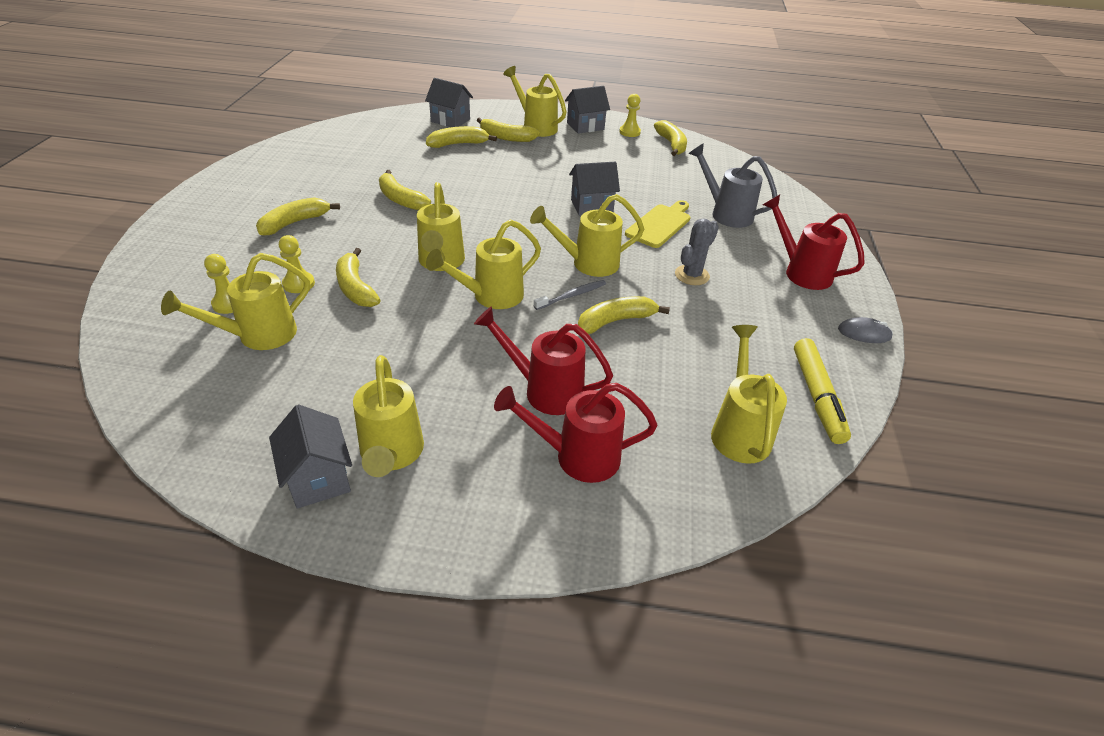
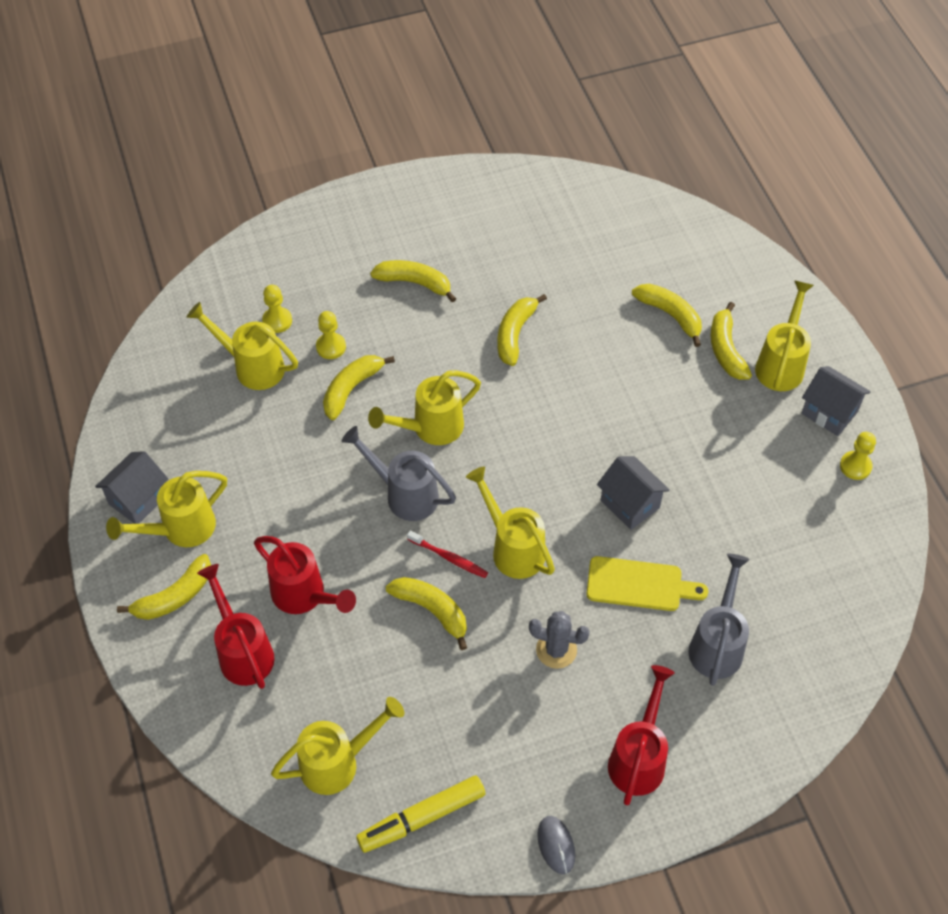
camera: 65 degrees right, 15 degrees up
grey house [425,78,473,127] -> none
yellow watering can [426,219,541,309] -> grey watering can [341,426,456,521]
red watering can [474,307,613,415] -> red watering can turned 135 degrees clockwise [254,536,356,614]
grey toothbrush [534,280,606,310] -> red toothbrush [407,531,488,578]
yellow banana [654,120,687,156] -> yellow banana moved to [117,554,211,620]

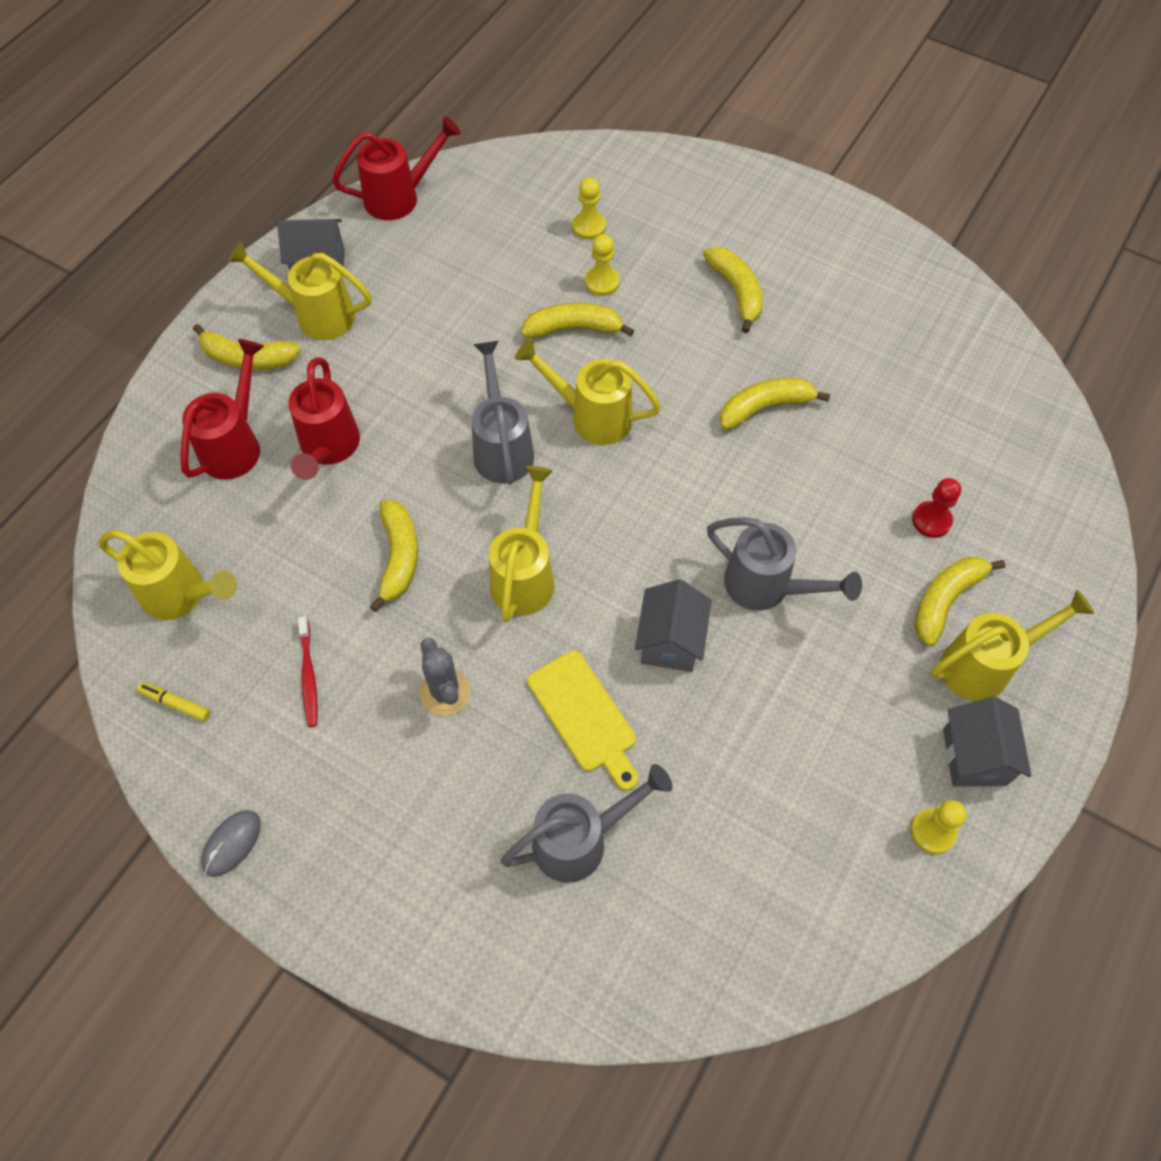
camera: 50 degrees right, 5 degrees up
yellow watering can [187,302,298,390] -> none
yellow marker [356,775,485,853] -> yellow marker [137,682,211,722], size x0.50
red toothbrush [407,531,488,578] -> red toothbrush moved to [298,616,318,727]
red watering can [608,665,675,805] -> red watering can moved to [332,116,461,220]
yellow banana [632,284,702,347] -> red pawn [912,478,961,538]
none -> grey watering can [707,517,862,610]

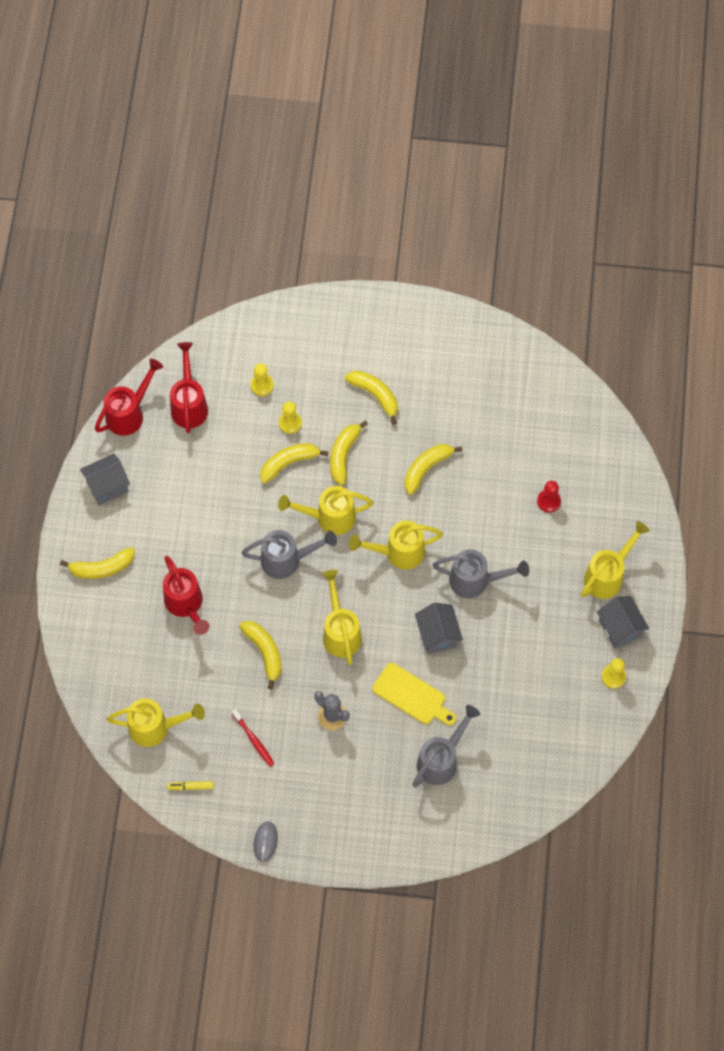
camera: 25 degrees left, 5 degrees up
red watering can [180,339,264,479] -> red watering can moved to [170,342,208,433]
yellow watering can [228,241,372,340] -> yellow watering can moved to [349,520,443,570]
grey watering can [472,341,534,485] -> grey watering can turned 120 degrees clockwise [241,530,337,579]
yellow banana [914,557,1006,646] -> yellow banana moved to [330,420,368,485]

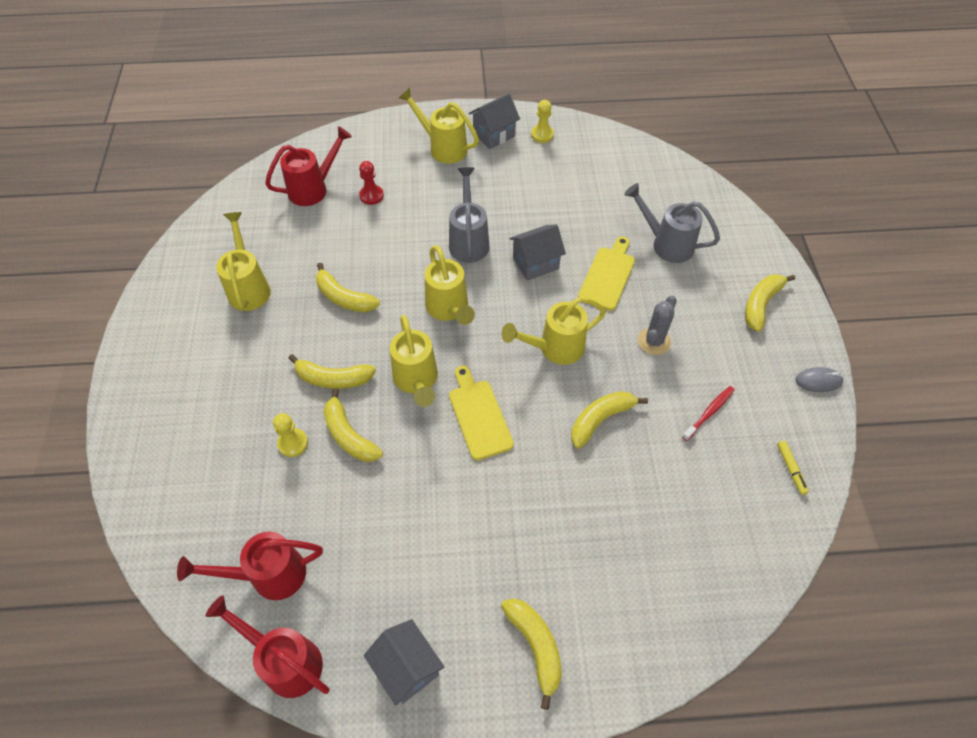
camera: 100 degrees left, 10 degrees down
yellow watering can [107,698,205,747] -> yellow watering can moved to [216,212,271,311]
red watering can [163,556,209,635] -> red watering can moved to [265,126,352,206]
grey watering can [241,530,337,579] -> yellow cutting board [449,366,514,460]
yellow pawn [250,363,274,396] -> none
yellow banana [345,371,398,425] -> yellow banana moved to [745,274,795,332]

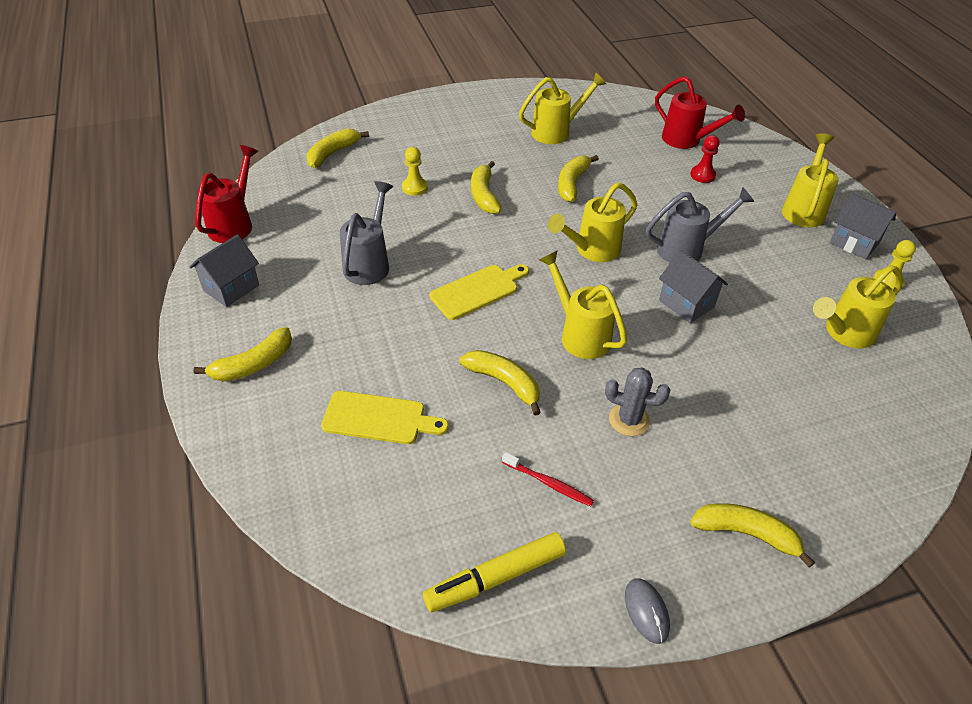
camera: 75 degrees right, 10 degrees down
red watering can [177,532,323,600] -> none
yellow banana [324,388,383,462] -> yellow banana moved to [306,128,369,168]
yellow watering can [390,315,438,407] -> yellow watering can moved to [813,265,903,348]
yellow cutting board [578,236,635,311] -> yellow cutting board moved to [321,391,449,444]
grey watering can [624,183,720,263] -> grey watering can moved to [340,181,393,285]
yellow marker [777,441,809,495] -> yellow marker [423,532,566,612], size x2.01

